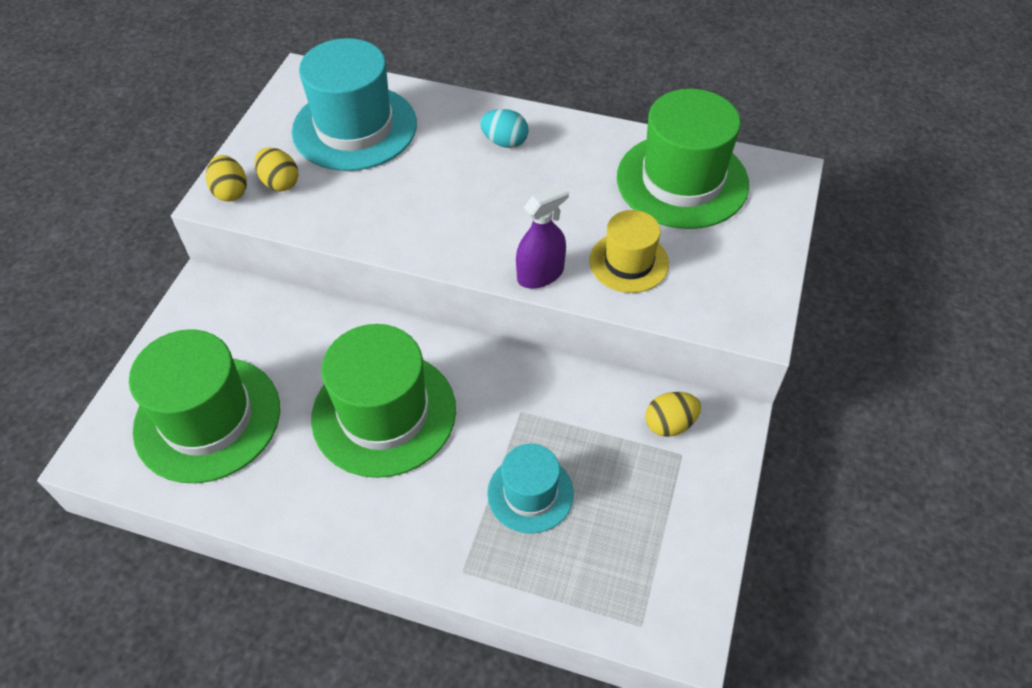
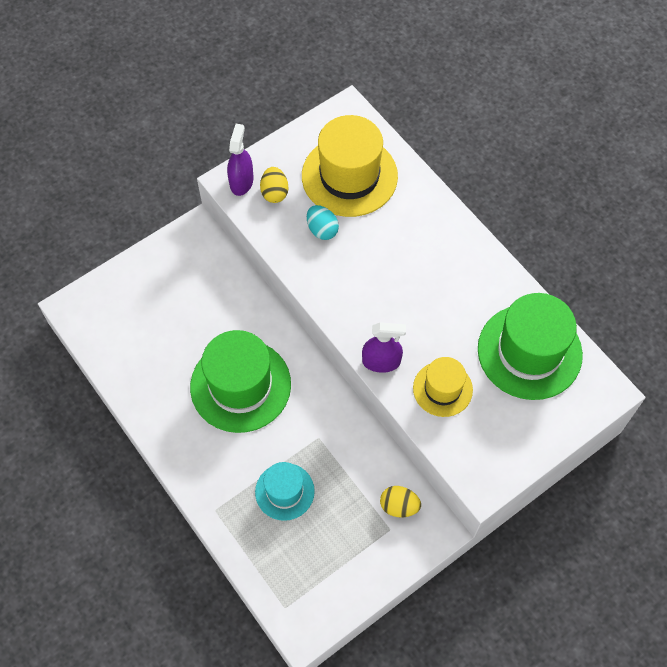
camera: 35 degrees right, 10 degrees up
green hat [129,329,280,483] -> none
yellow egg [206,155,247,201] -> purple spray bottle [227,124,253,196]
turquoise hat [292,38,417,171] -> yellow hat [302,115,398,217]
turquoise egg [480,109,529,148] -> turquoise egg moved to [307,205,339,240]

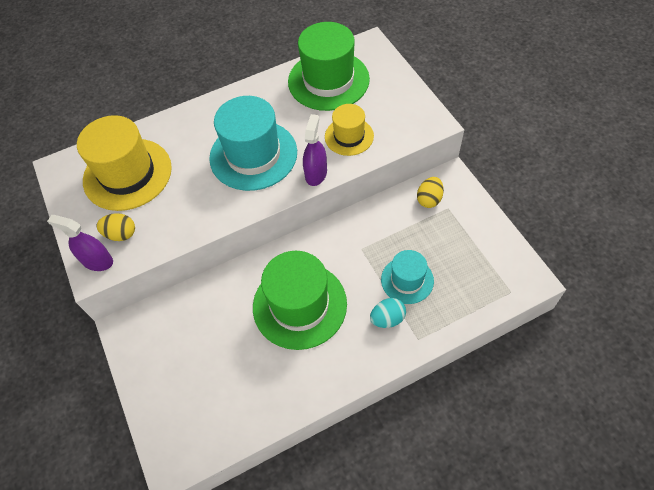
camera: 75 degrees left, 5 degrees down
turquoise egg [307,205,339,240] -> turquoise egg moved to [370,298,406,328]
none -> turquoise hat [209,96,297,191]

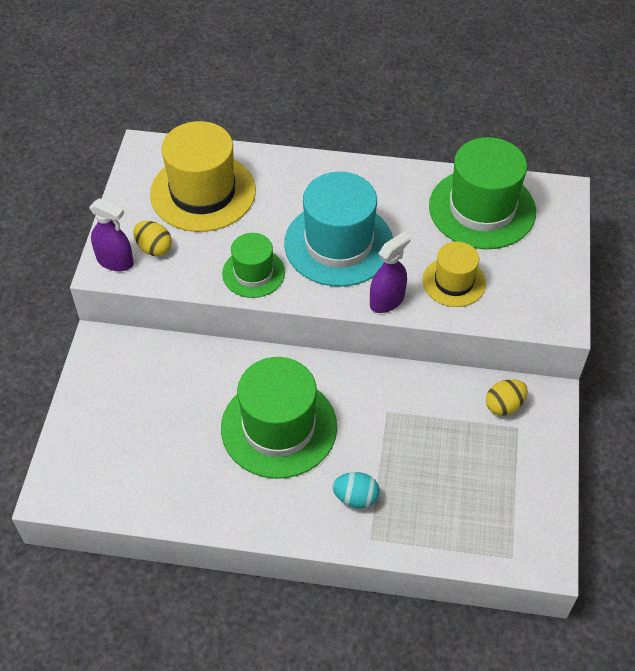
camera: 30 degrees right, 5 degrees down
purple spray bottle [47,215,113,271] -> purple spray bottle turned 150 degrees clockwise [89,198,134,271]
turquoise hat [381,250,434,304] -> none
none -> green hat [222,233,285,298]

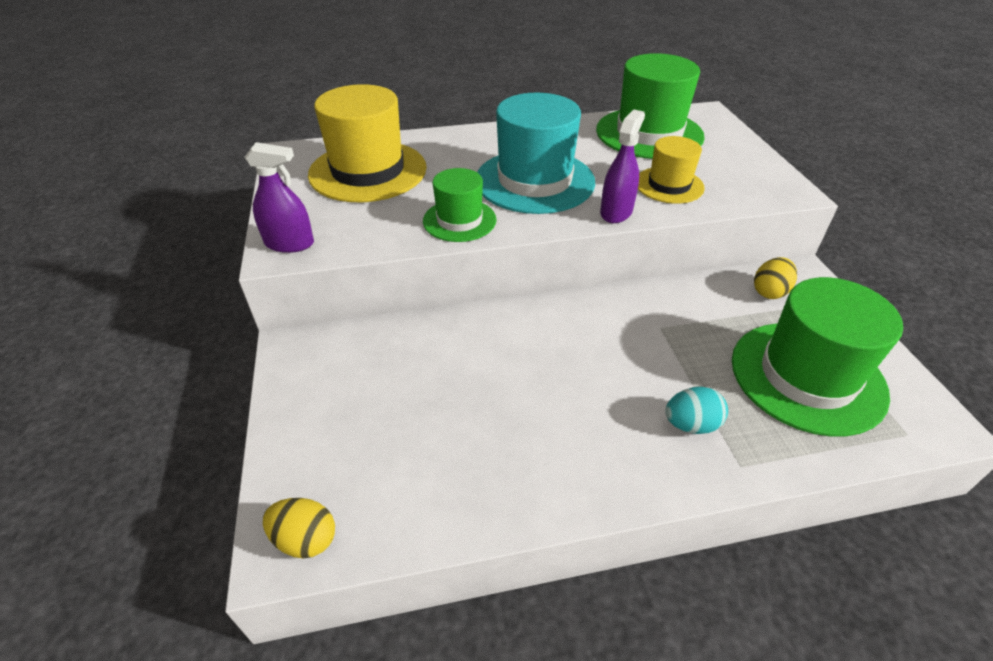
camera: 20 degrees left, 10 degrees down
yellow egg [133,221,172,256] -> yellow egg moved to [263,498,335,559]
green hat [221,357,337,479] -> green hat moved to [732,277,903,437]

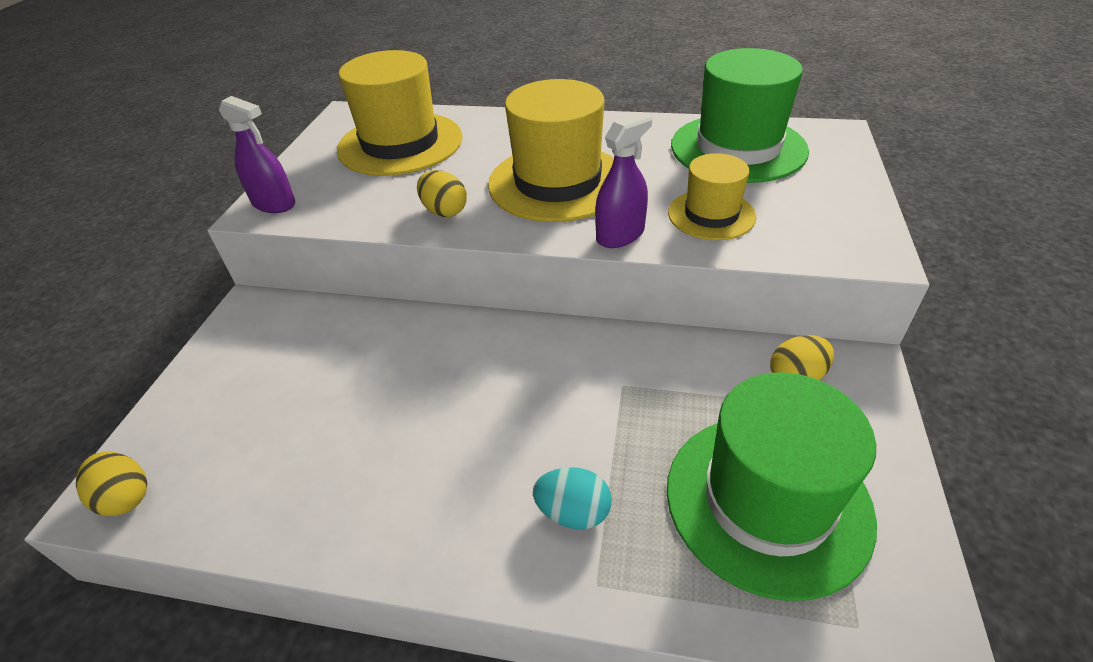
camera: 25 degrees right, 0 degrees up
green hat [423,168,497,242] -> yellow egg [417,170,467,217]
turquoise hat [477,93,595,214] -> yellow hat [488,79,614,222]

